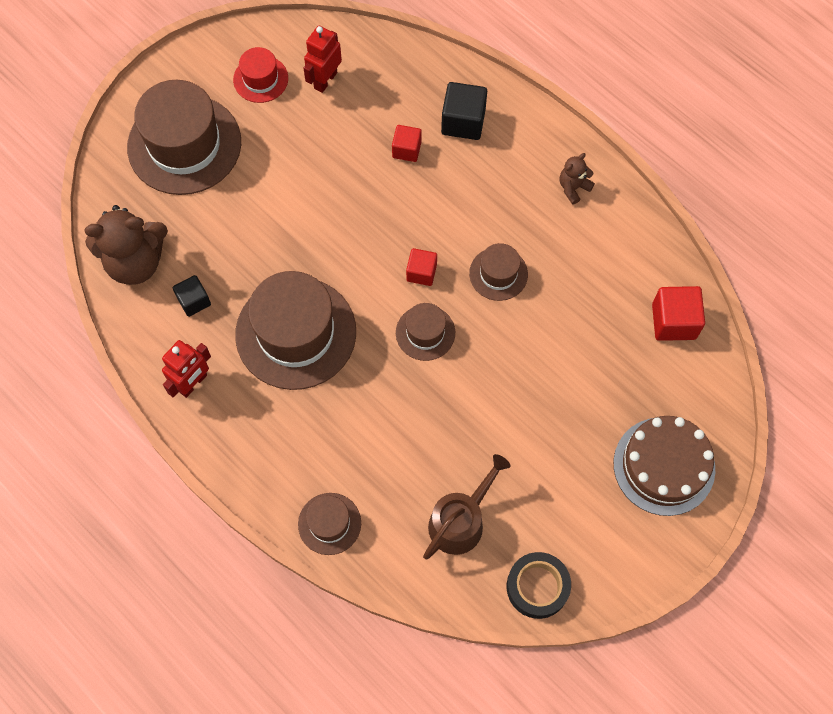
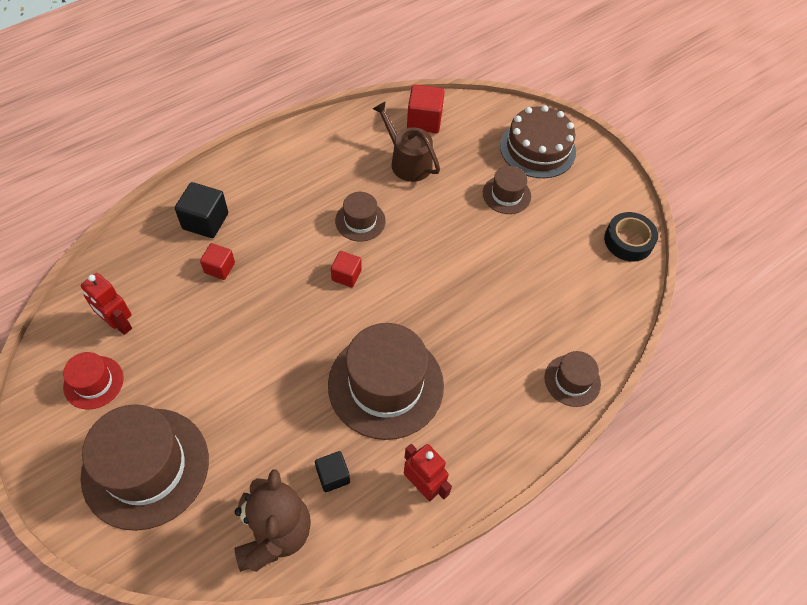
camera: 85 degrees left, 10 degrees down
brown hat [396,303,455,361] -> brown hat moved to [483,166,531,214]
brown watering can [423,454,511,559] -> brown watering can moved to [373,101,440,182]
brown teddy bear [560,153,595,205] -> none

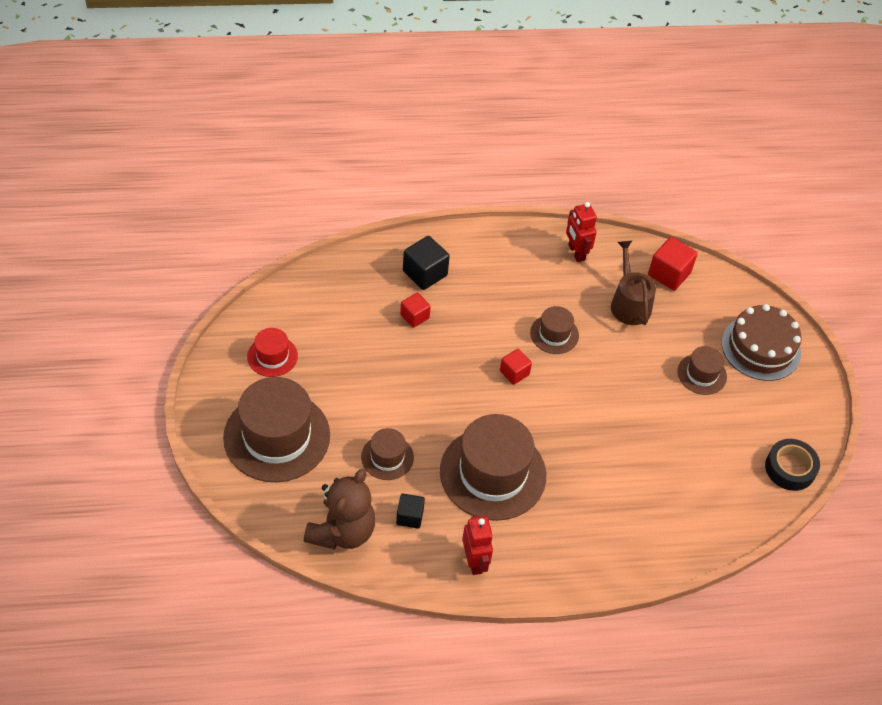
camera: 30 degrees right, 5 degrees down
red robot [81,273,132,335] -> red robot moved to [566,202,597,262]
brown hat [545,351,601,407] -> brown hat moved to [361,428,414,480]

